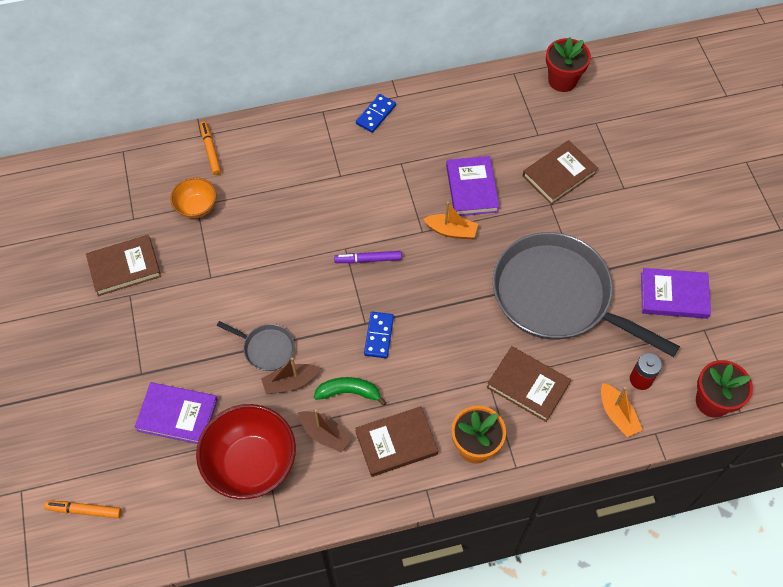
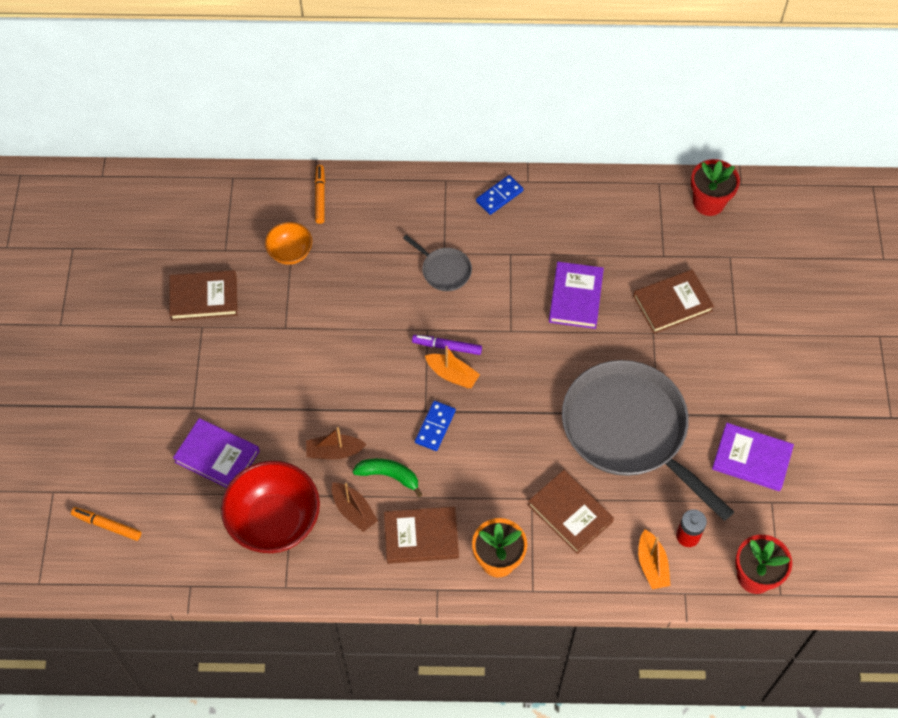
camera: 15 degrees right, 0 degrees up
grey pan [217,321,295,371] -> grey pan moved to [403,235,472,291]
orange boat [423,202,478,239] -> orange boat moved to [425,346,480,388]

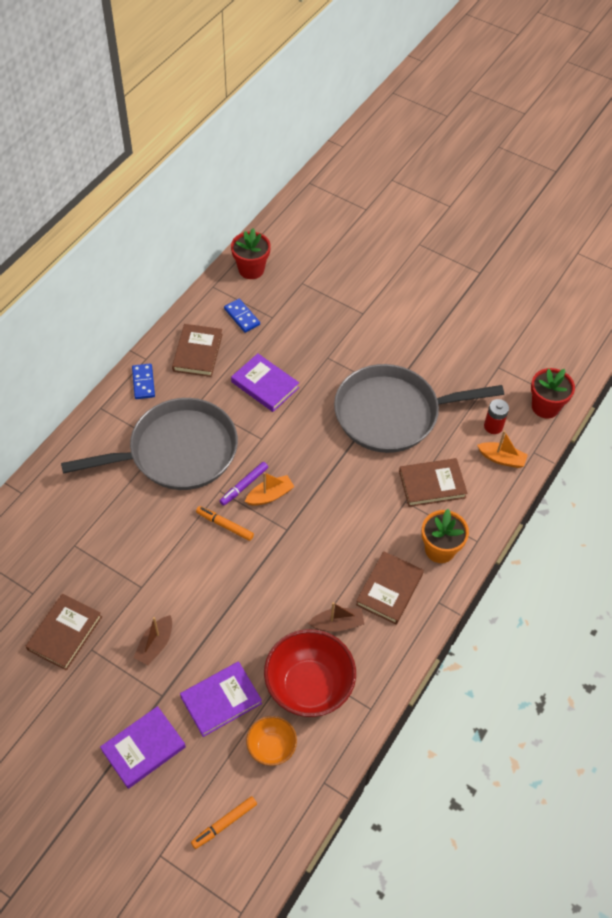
camera: 60 degrees left, 5 degrees down
orange bowl [265,222,312,265] -> orange bowl moved to [246,716,297,766]
brown boat [306,427,367,459] -> brown boat moved to [133,615,172,665]
orange marker [315,165,325,224] -> orange marker moved to [196,506,254,541]
green banana [352,458,423,497] -> none
grey pan [403,235,472,291] -> grey pan [61,398,238,490], size x2.40
blue domino [415,401,456,451] -> blue domino moved to [224,299,260,333]
brown book [633,269,714,334] -> brown book moved to [172,324,223,377]
purple book [712,423,794,491] -> purple book moved to [100,706,186,789]

